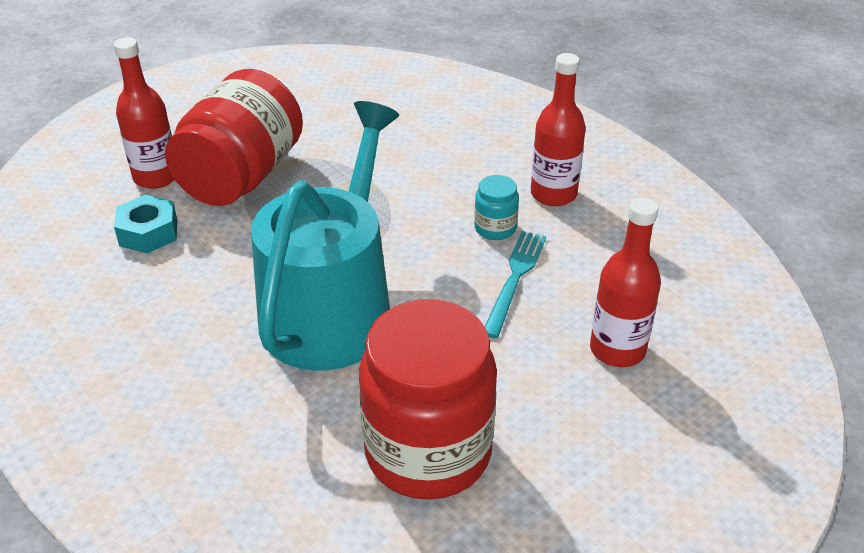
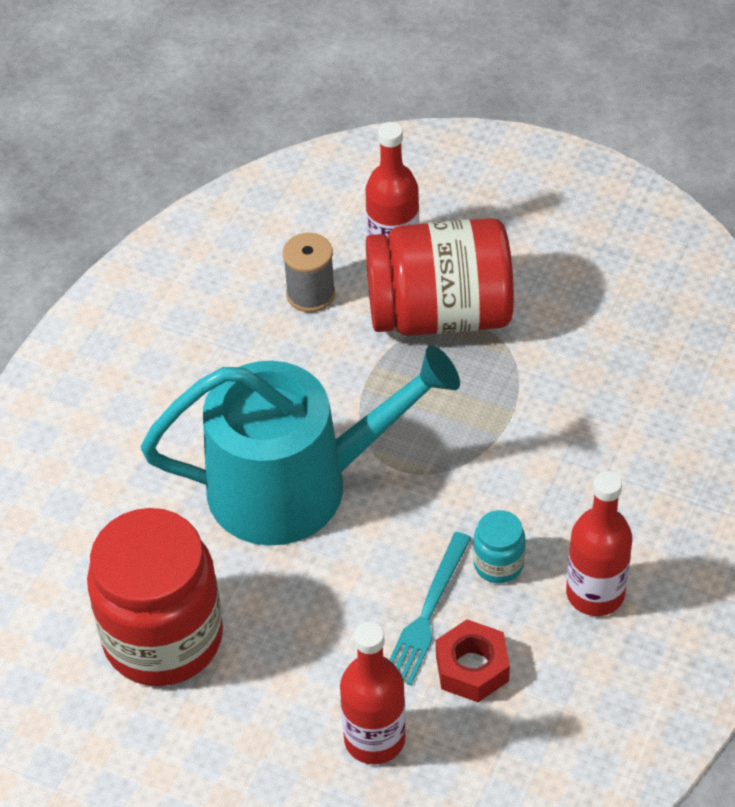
camera: 65 degrees right, 10 degrees up
turquoise nut [114,195,177,254] -> grey spool [283,233,335,312]
turquoise fork [485,231,546,338] -> turquoise fork turned 120 degrees clockwise [389,532,471,685]
none -> red nut [436,619,510,702]

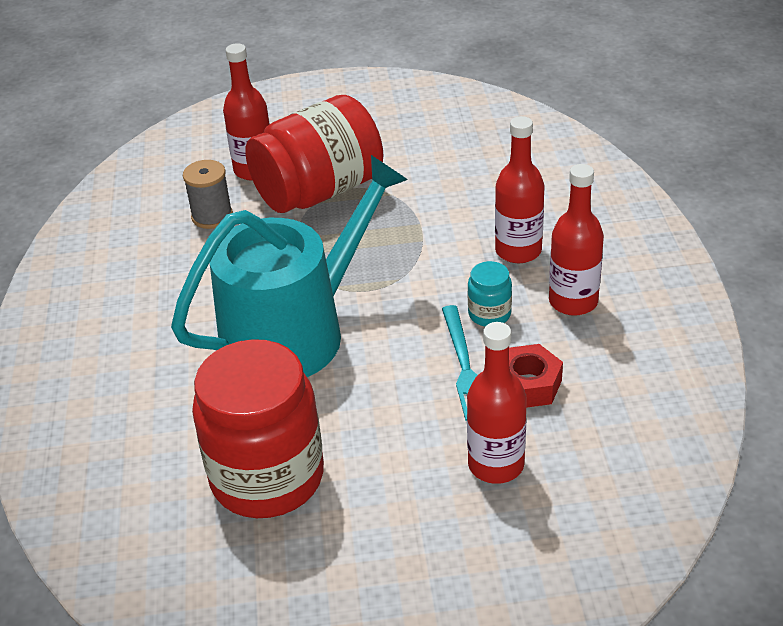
camera: 30 degrees left, 10 degrees down
none -> red bottle [495,116,544,263]

